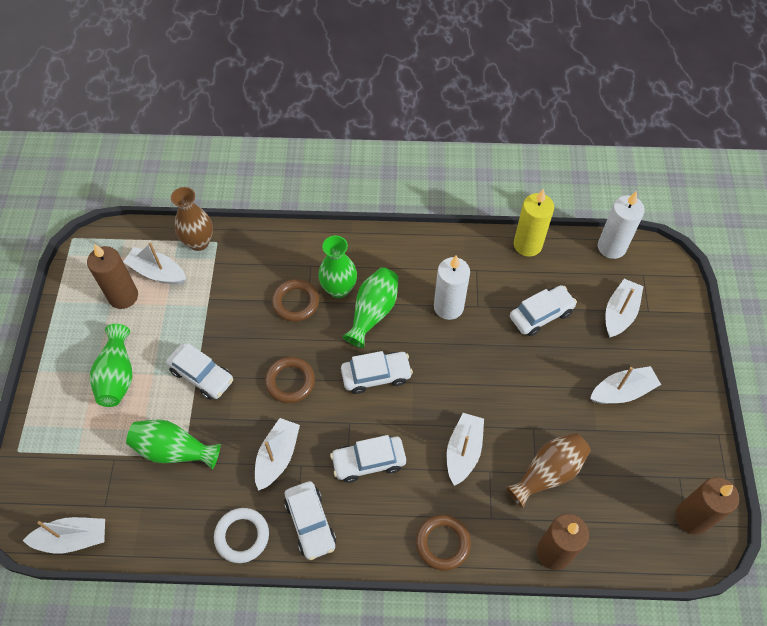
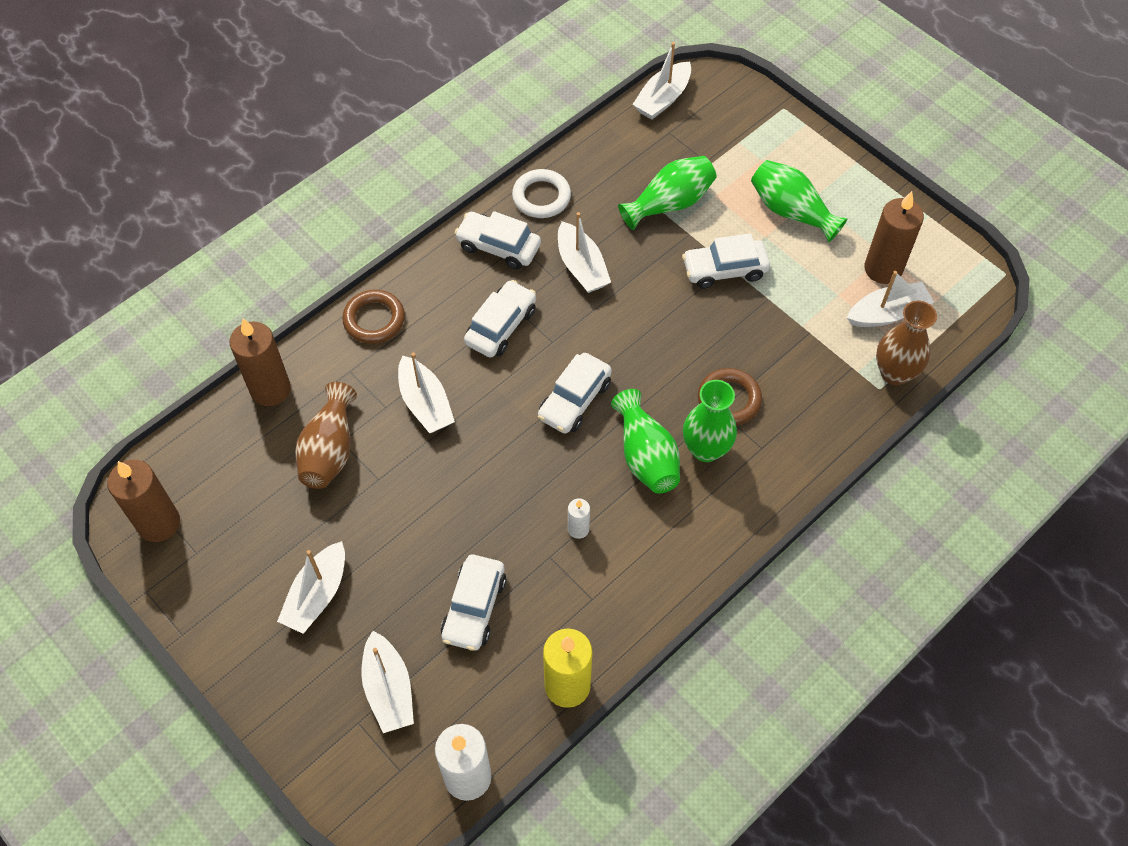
camera: 135 degrees right, 0 degrees up
brown ring [265,357,315,403] -> none
white candle [434,255,470,320] -> white candle [568,498,590,539], size x0.50

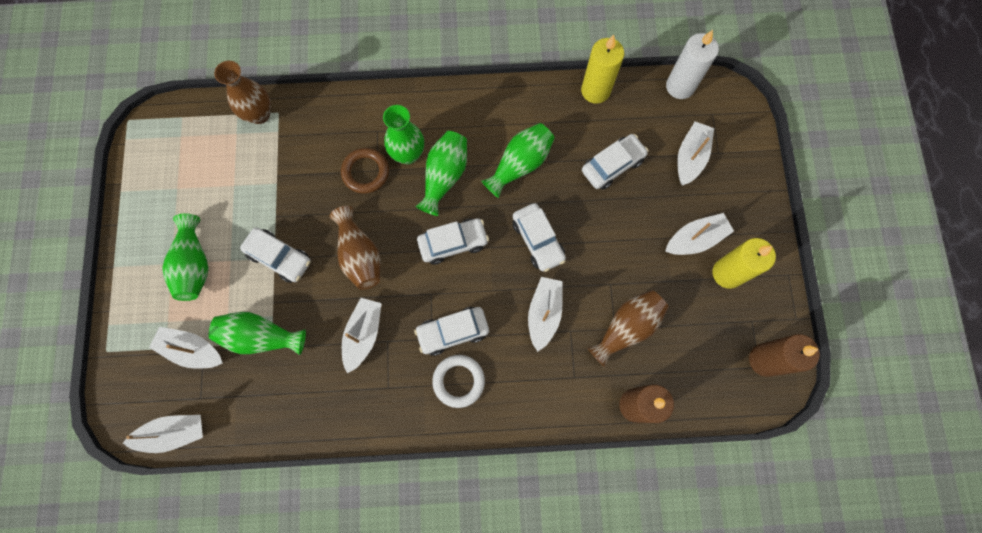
camera: 140 degrees left, 15 degrees up
brown ring [342,290,405,344] -> none
white car [455,211,541,270] -> white car moved to [513,203,566,272]
white ring [512,169,571,218] -> white ring moved to [432,355,485,408]
white candle [568,498,590,539] -> green vase [482,123,555,198]
white boat [847,271,934,327] -> white boat moved to [149,327,223,369]
brown candle [864,191,924,284] -> none
none -> brown vase [330,206,381,290]
none -> yellow candle [713,238,776,289]

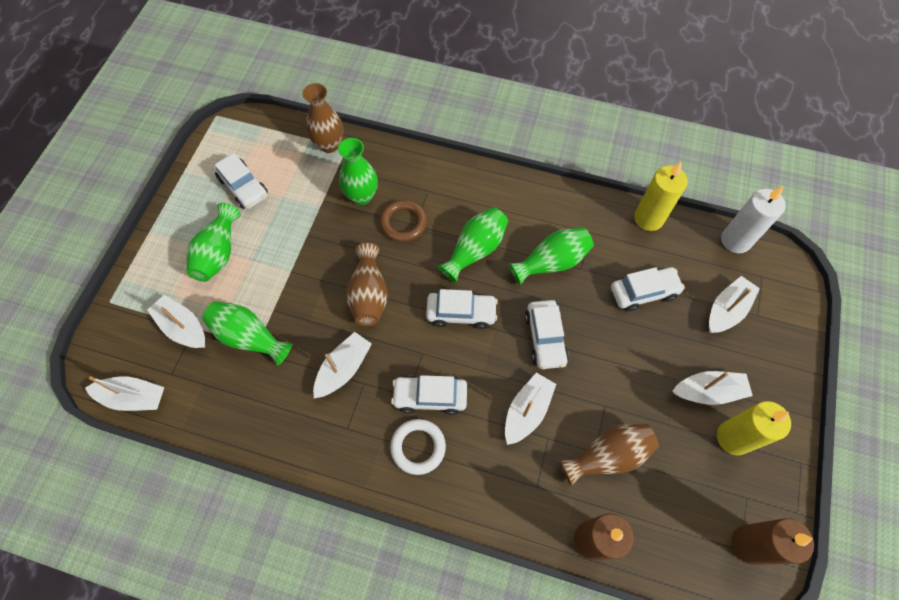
camera: 20 degrees right, 10 degrees down
white car [240,228,311,283] -> white car moved to [213,153,268,209]
green vase [383,105,424,164] -> green vase moved to [338,138,378,205]

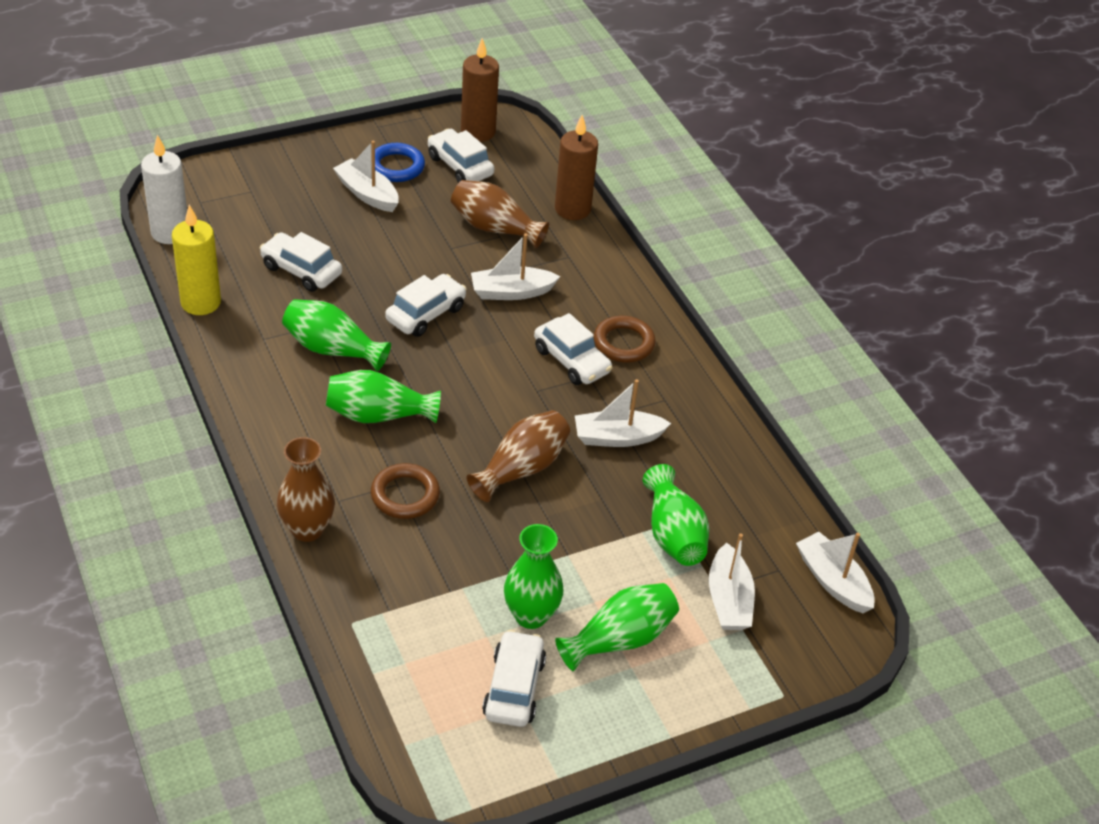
camera: 135 degrees left, 20 degrees down
brown vase [302,83,343,153] -> brown vase moved to [277,437,335,542]
green vase [338,138,378,205] -> green vase moved to [504,524,563,629]
white ring [390,419,446,475] -> brown ring [593,316,656,363]
white car [426,289,498,329] -> white car moved to [428,129,494,183]
white boat [709,276,760,333] -> none
yellow candle [717,401,791,455] -> blue ring [375,143,425,182]

